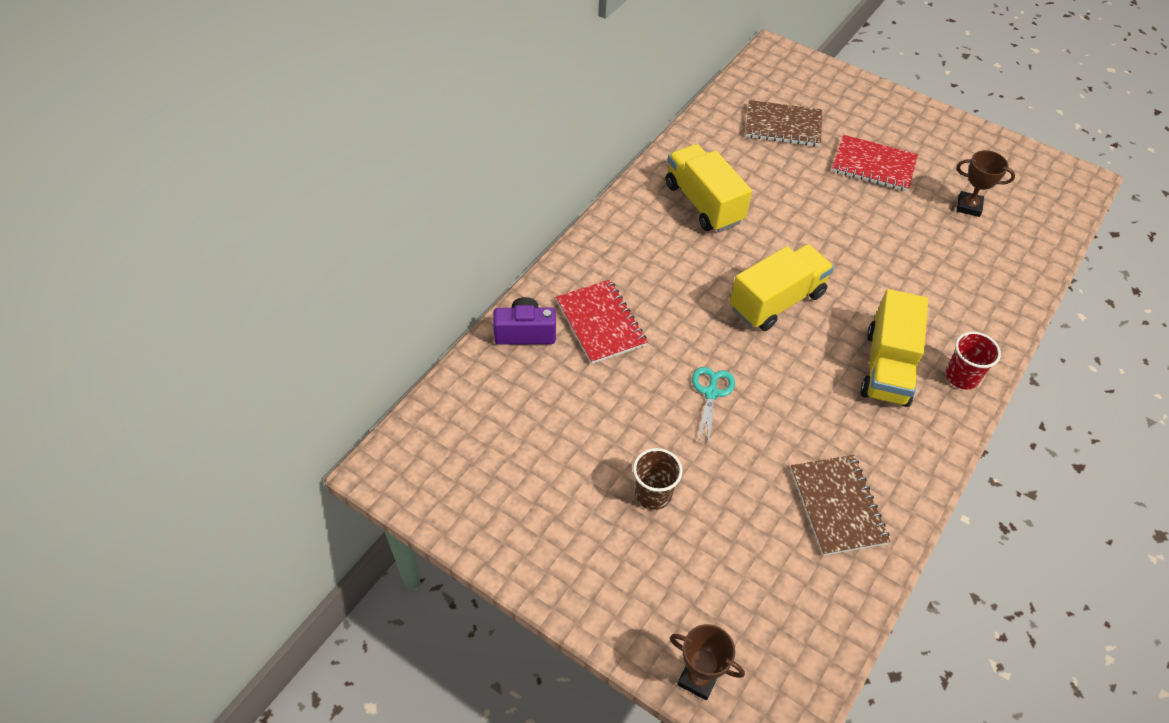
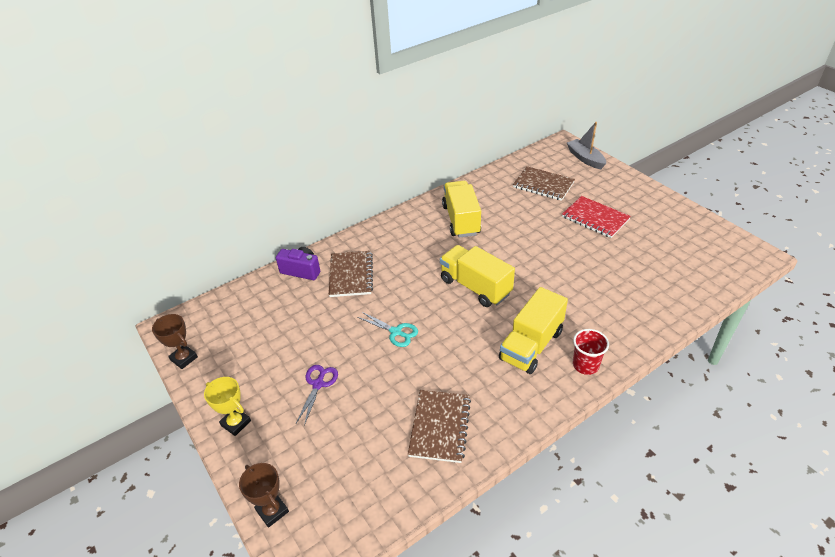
camera: 25 degrees right, 10 degrees down
red notebook [556,280,647,364] -> brown notebook [329,251,373,297]
brown cup [633,448,682,510] -> purple scissors [296,365,338,426]
turquoise scissors [692,367,735,446] -> turquoise scissors turned 90 degrees clockwise [357,312,418,347]
yellow truck [730,244,834,331] -> yellow truck turned 120 degrees counterclockwise [440,245,515,307]
brown trophy [957,150,1015,217] -> brown trophy moved to [152,314,198,369]
none -> yellow trophy [204,377,251,436]
none -> grey boat [567,122,606,169]

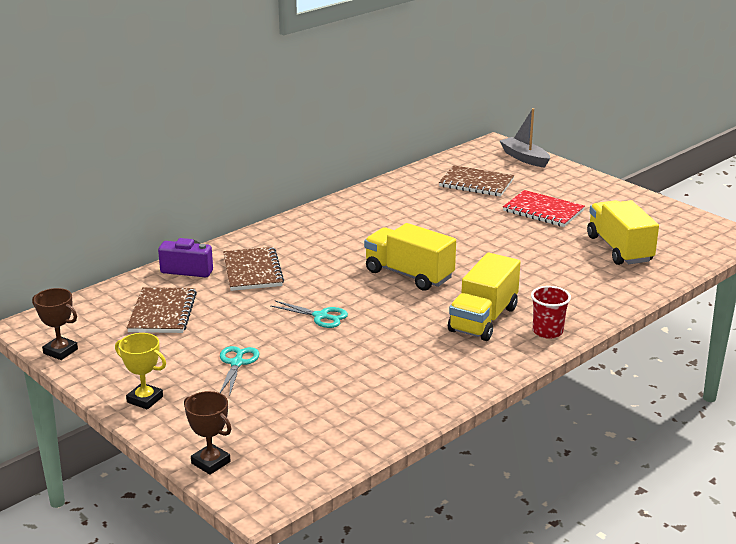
camera: 10 degrees left, 15 degrees down
purple scissors [296,365,338,426] -> turquoise scissors [220,346,259,396]
brown notebook [408,390,471,463] -> brown notebook moved to [127,287,197,333]
yellow truck [442,181,481,238] -> yellow truck moved to [587,200,659,265]

